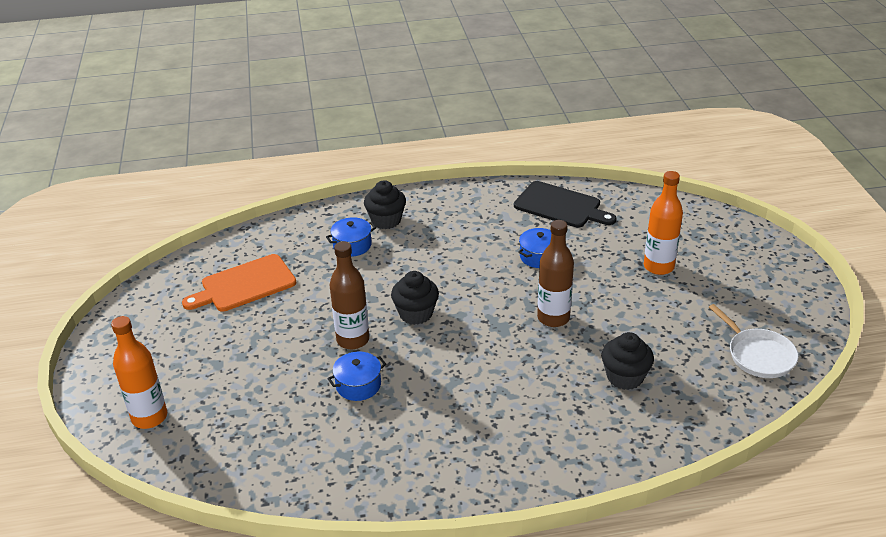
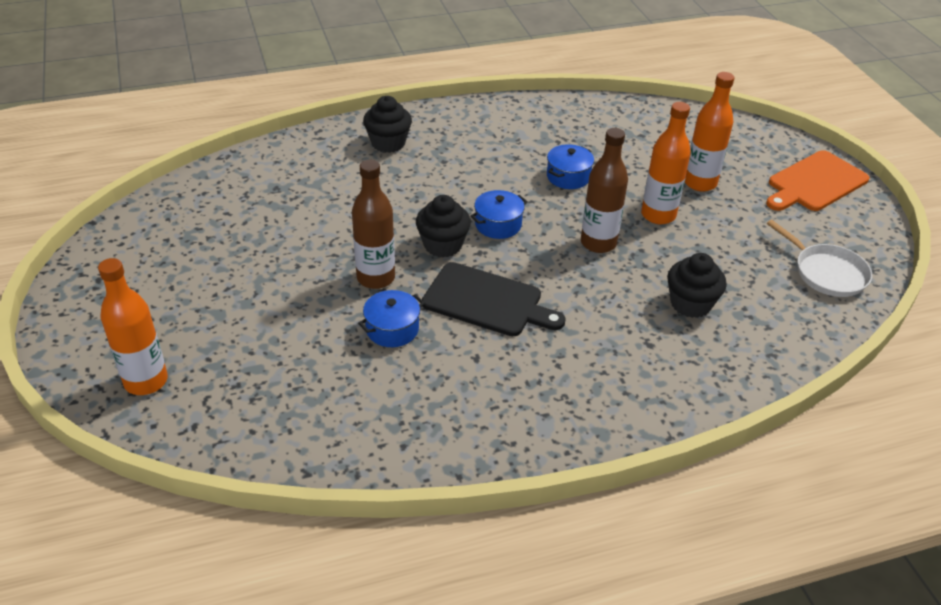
camera: 10 degrees left, 5 degrees up
orange cutting board [182,254,296,312] -> orange cutting board moved to [766,150,870,211]
blue pot [326,217,376,257] -> blue pot moved to [470,190,528,239]
black cutting board [514,181,616,228] -> black cutting board moved to [422,262,566,336]
none -> orange bottle [641,102,691,224]

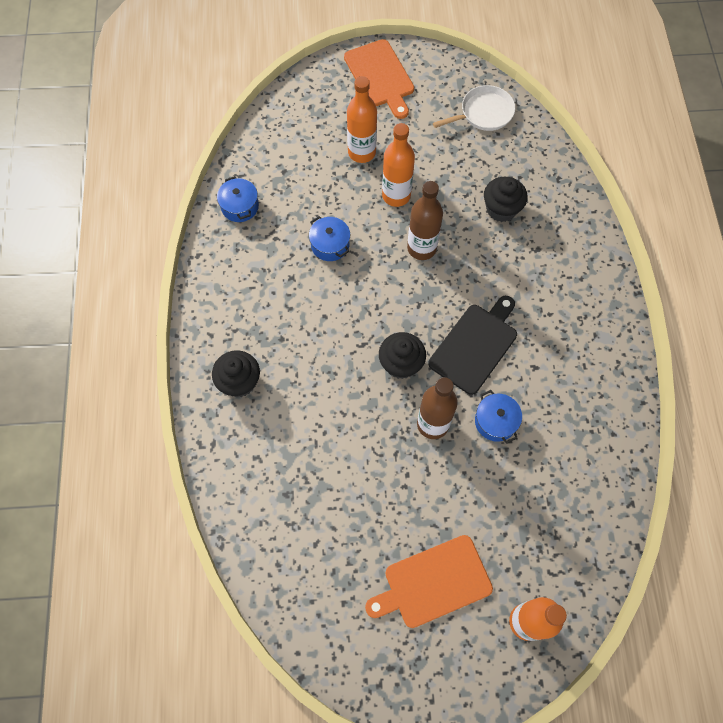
camera: 75 degrees left, 25 degrees up
blue pot [470,190,528,239] -> blue pot moved to [217,176,259,222]
none -> orange cutting board [365,535,493,628]

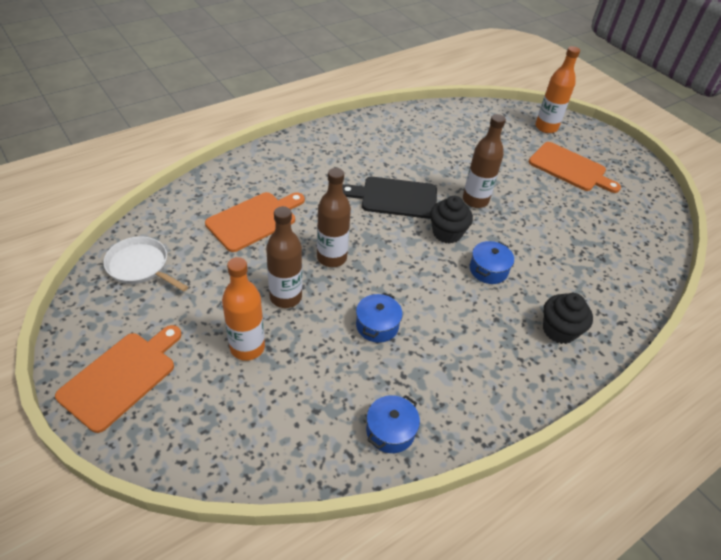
camera: 125 degrees left, 20 degrees down
orange bottle [382,123,415,207] -> brown bottle [266,206,302,308]
blue pot [475,390,522,443] -> blue pot moved to [470,241,514,284]
black cupcake [484,177,528,222] -> orange cutting board [205,192,305,252]

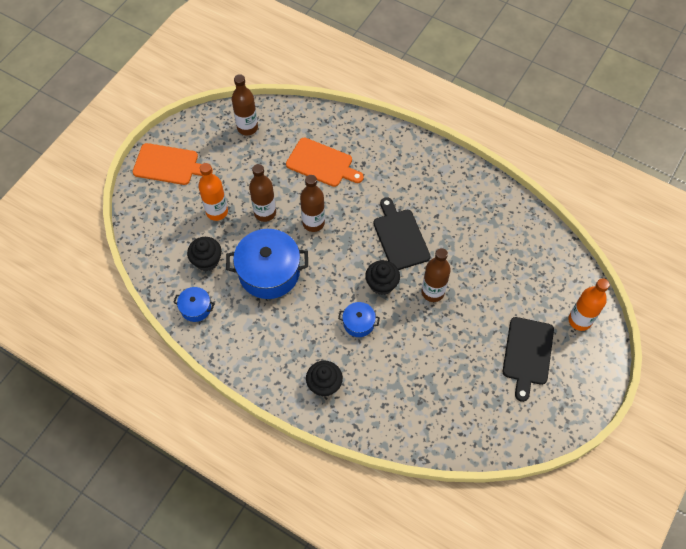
camera: 70 degrees right, 15 degrees up
white pan [103,236,188,292] -> brown bottle [232,74,258,136]
blue pot [356,292,403,343] -> blue pot [226,229,308,299], size x2.03
orange cutting board [528,142,621,193] -> black cutting board [503,317,554,402]
none -> black cupcake [187,237,222,271]

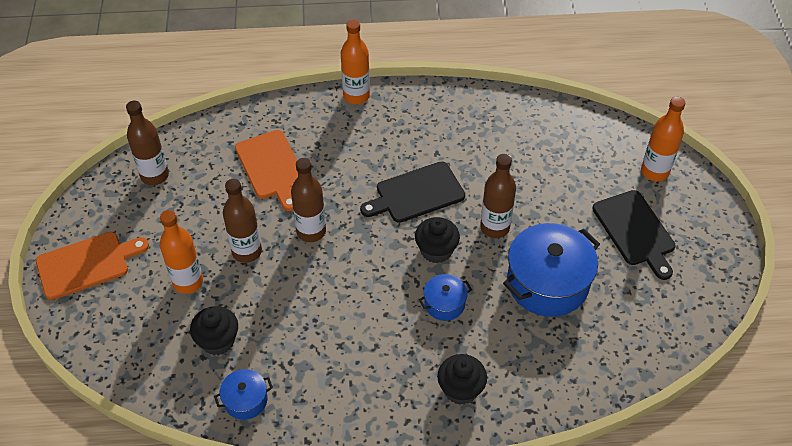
camera: 35 degrees left, 10 degrees down
blue pot [226,229,308,299] -> blue pot moved to [503,223,600,317]
orange cutting board [286,137,364,187] -> orange cutting board turned 75 degrees clockwise [235,130,298,211]
black cutting board [373,197,430,270] -> black cutting board turned 60 degrees counterclockwise [360,161,465,223]
none -> orange bottle [341,20,370,104]

